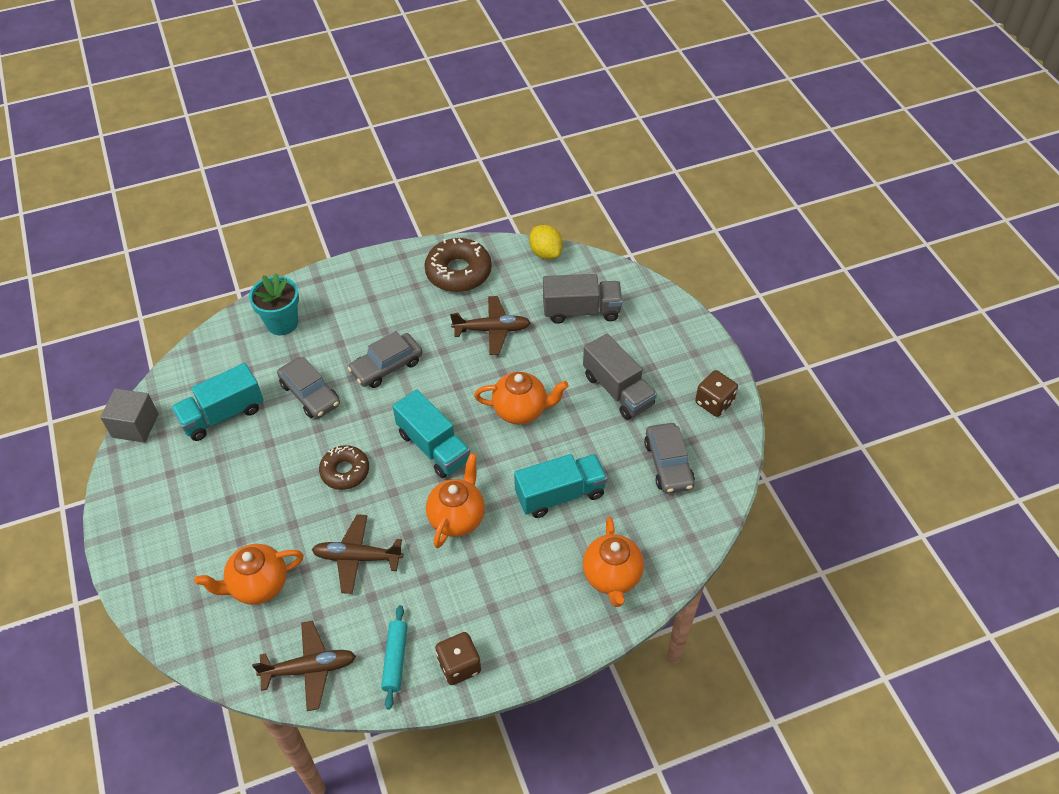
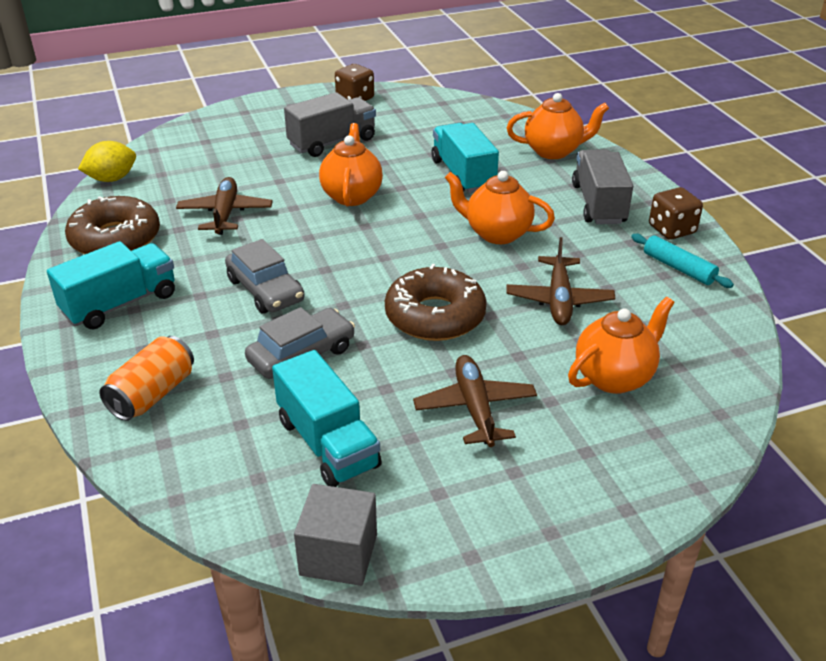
camera: 90 degrees left, 15 degrees down
orange teapot [195,544,304,605] -> orange teapot turned 105 degrees counterclockwise [568,296,675,394]
turquoise flower pot [249,273,299,335] -> orange can [99,336,194,421]
brown plane [252,621,356,711] -> brown plane moved to [413,355,537,447]
brown donut [319,445,369,490] -> brown donut [385,264,487,341], size x1.54
turquoise rolling pin [381,605,408,710] -> turquoise rolling pin turned 45 degrees clockwise [631,234,734,288]
turquoise truck [393,389,470,478] -> turquoise truck moved to [47,241,175,330]
grey truck [543,274,623,324] -> grey truck moved to [572,150,633,224]
grey car [644,423,695,494] -> none

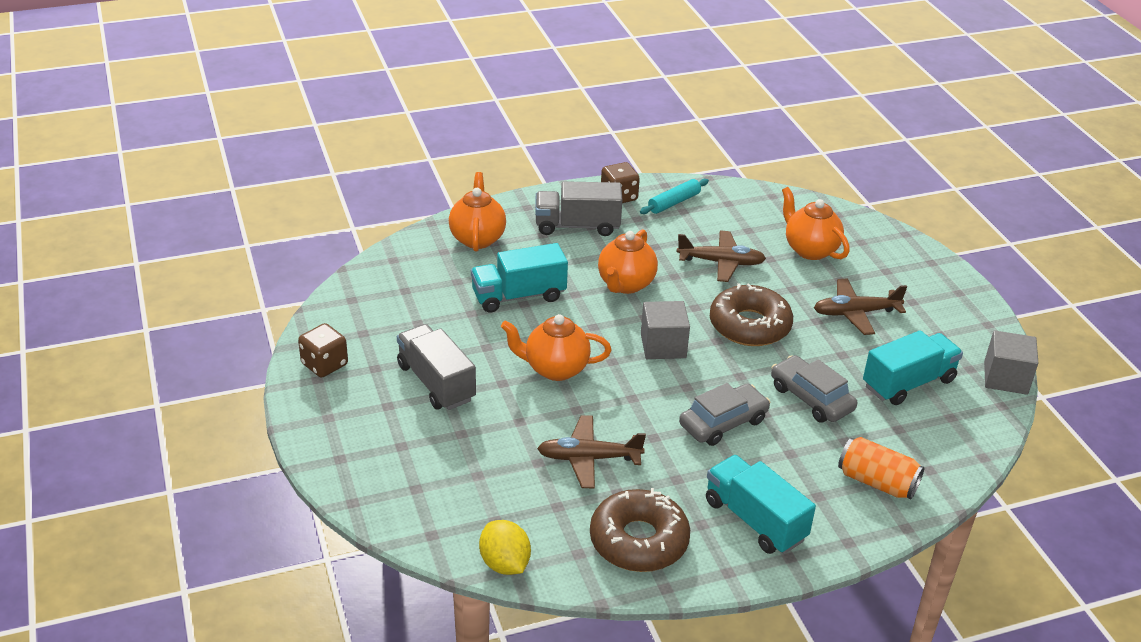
camera: 90 degrees left, 0 degrees up
none -> grey cube [641,301,690,359]

